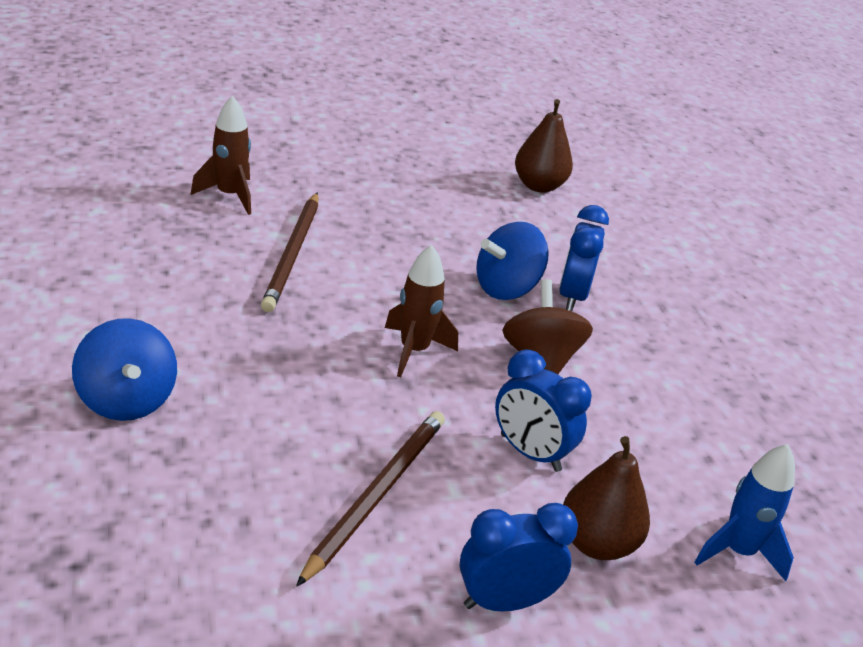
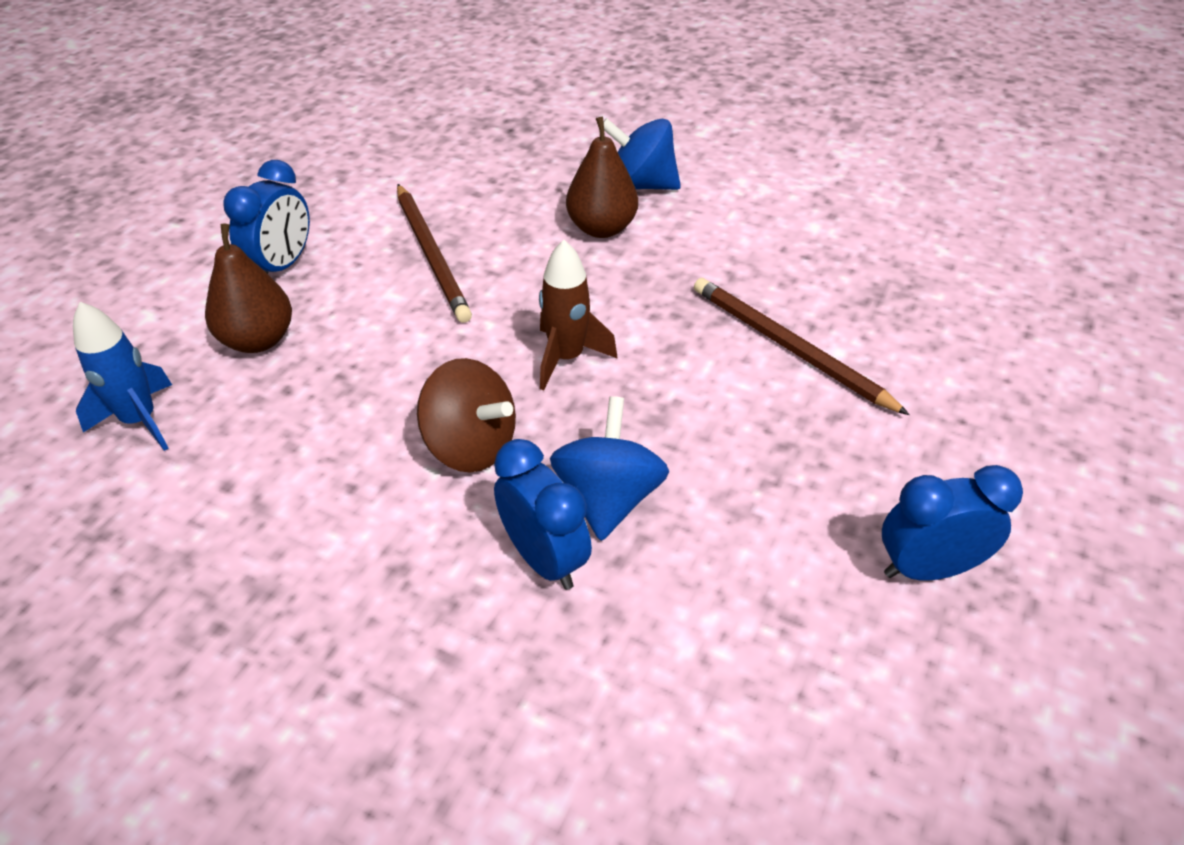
camera: 135 degrees right, 10 degrees up
brown rocket [191,96,251,215] -> none
blue clock [495,349,592,472] -> blue clock moved to [882,465,1023,581]
brown pear [515,99,573,193] -> brown pear moved to [566,117,638,238]

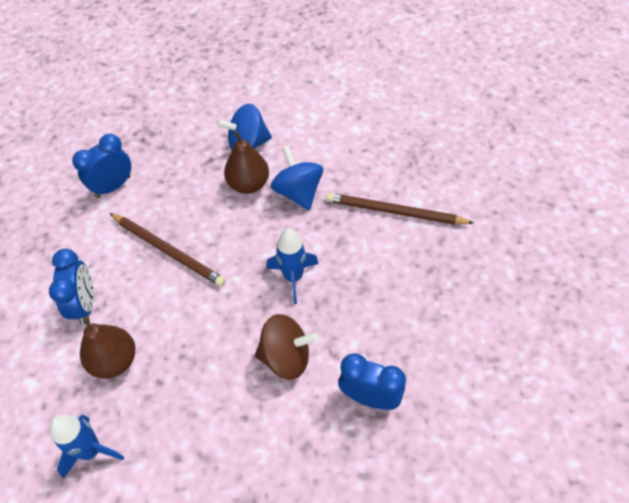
camera: 30 degrees left, 10 degrees up
brown rocket [539,240,618,391] -> blue rocket [267,229,319,304]
blue spinning top [550,396,669,541] -> blue spinning top moved to [271,146,323,210]
blue clock [882,465,1023,581] -> blue clock moved to [72,134,131,198]

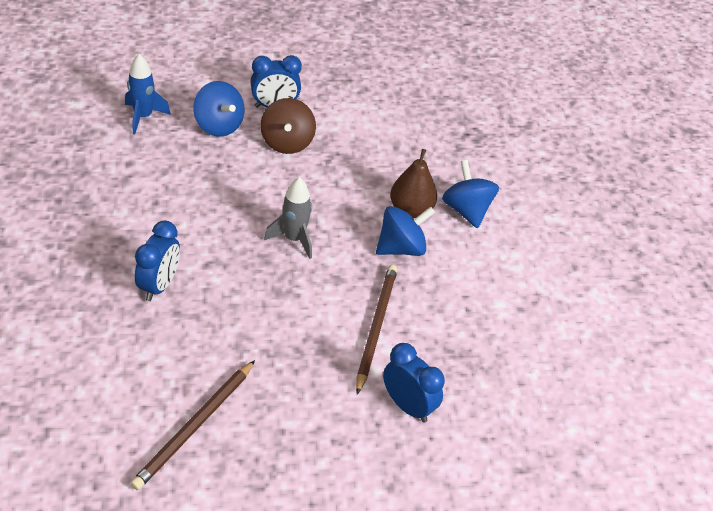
camera: 80 degrees right, 10 degrees down
blue clock [72,134,131,198] -> blue clock moved to [383,343,445,423]
brown pear [80,316,135,379] -> blue spinning top [193,81,244,137]
brown pencil [110,213,226,287] -> brown pencil moved to [130,360,255,490]
brown spinning top [255,314,318,380] -> brown spinning top moved to [260,98,316,154]
blue rocket [267,229,319,304] -> grey rocket [264,177,312,259]

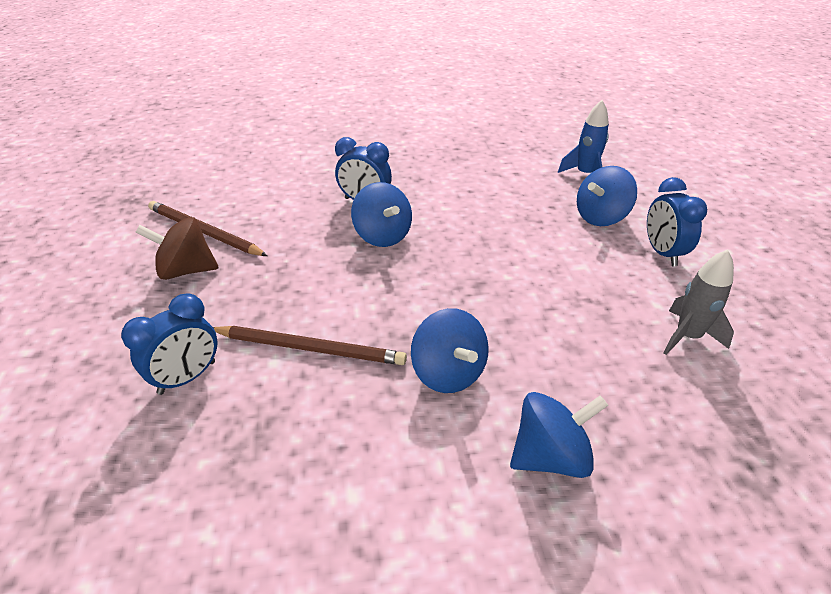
camera: 95 degrees right, 5 degrees down
brown spinning top [260,98,316,154] -> brown spinning top moved to [135,217,218,280]
grey rocket [264,177,312,259] -> grey rocket moved to [663,250,734,355]
brown pear [390,149,437,218] -> none
none -> blue spinning top [351,182,412,247]

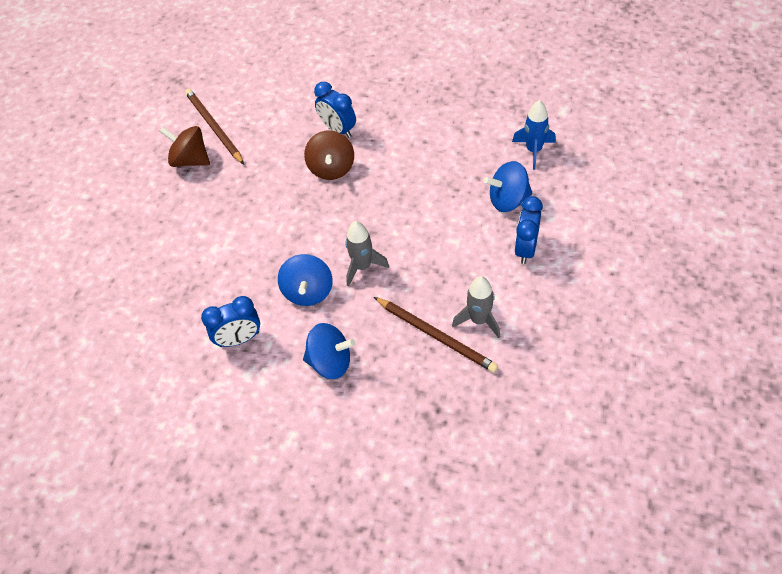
camera: 30 degrees right, 15 degrees up
blue clock [121,293,217,395] -> blue clock moved to [201,296,260,347]
brown pencil [213,326,407,365] -> brown pencil moved to [374,297,498,373]
blue spinning top [351,182,412,247] -> brown spinning top [304,131,354,180]
none -> grey rocket [345,221,389,286]

